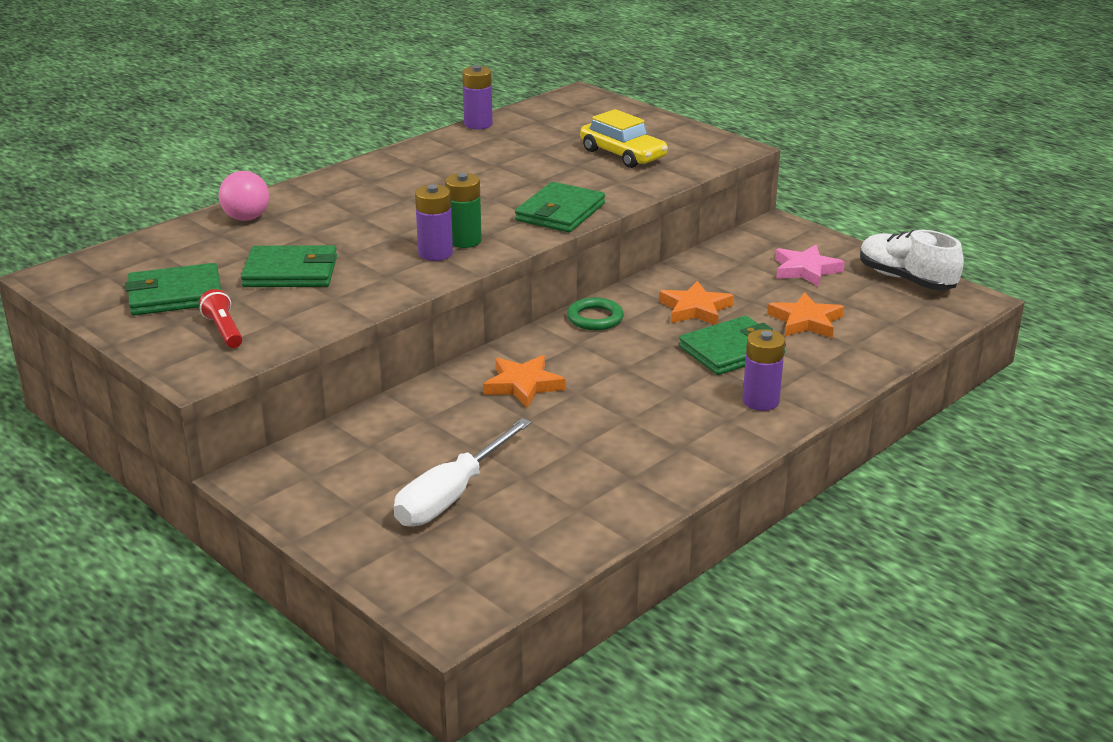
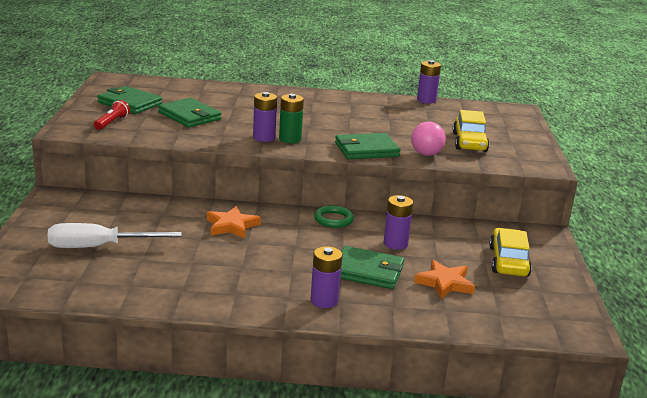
camera: 45 degrees right, 5 degrees down
pink ball [219,171,269,221] -> pink ball moved to [411,121,446,156]
orange star [659,281,734,325] -> purple battery [384,195,413,250]
pink star [775,245,845,287] -> yellow car [489,228,532,277]
white shoe [860,230,964,290] -> none

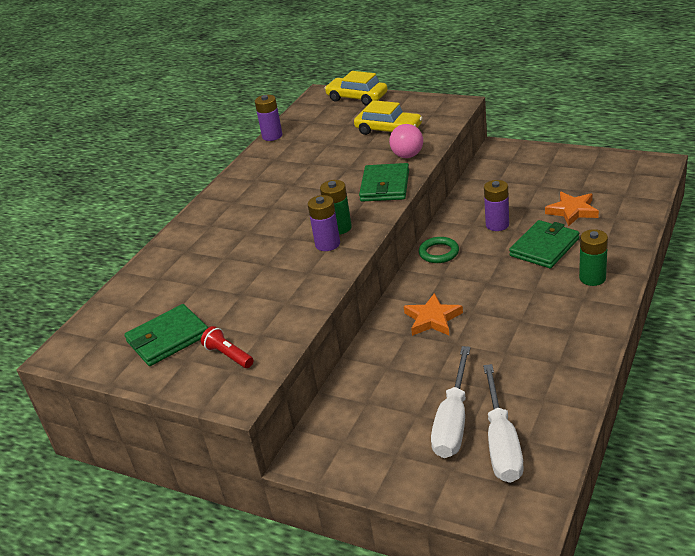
camera: 60 degrees left, 10 degrees up
green wallet [158,98,221,128] -> none
purple battery [311,246,342,308] -> green battery [579,229,608,286]
yellow car [489,228,532,277] -> yellow car moved to [325,71,388,106]
none -> white screwdriver [483,364,524,483]

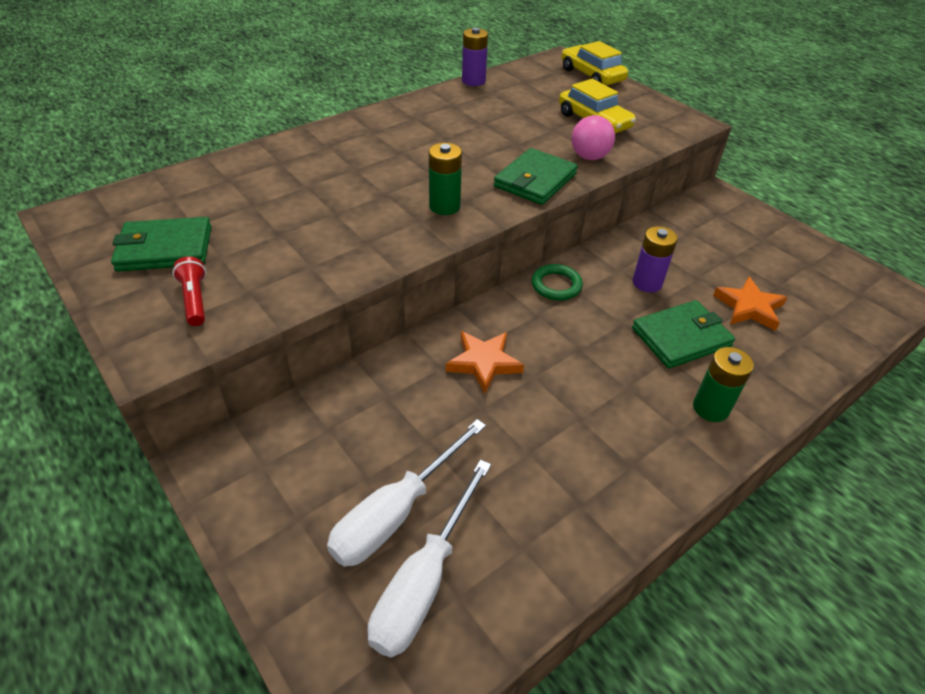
camera: 20 degrees right, 10 degrees up
purple battery [308,195,340,251] -> none

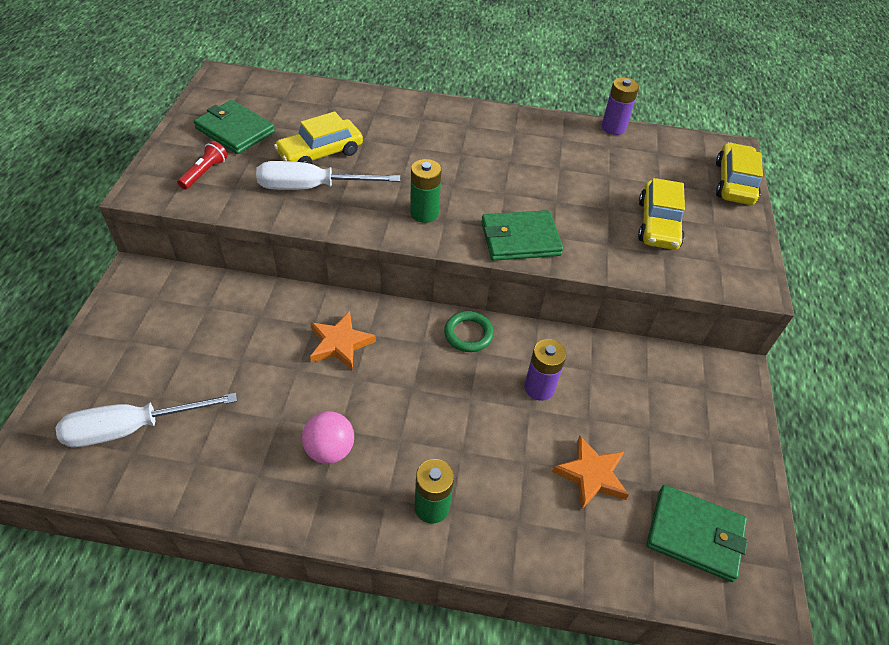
camera: 45 degrees right, 5 degrees up
white screwdriver [327,419,486,567] -> white screwdriver moved to [256,161,400,190]
pink ball [571,115,615,160] -> pink ball moved to [302,411,354,464]
green wallet [632,300,735,368] -> green wallet moved to [646,485,748,582]
none -> yellow car [274,111,363,164]

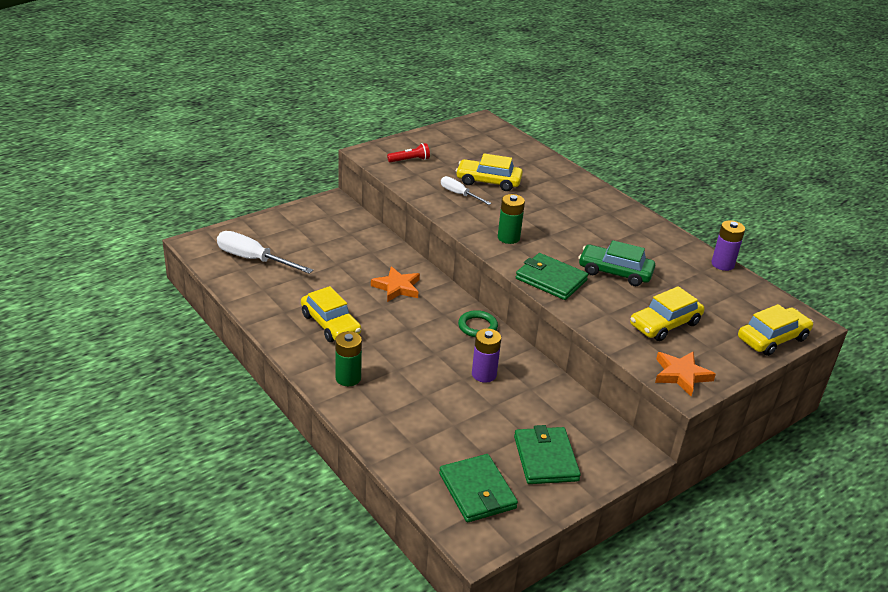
camera: 45 degrees right, 15 degrees down
green wallet [194,100,275,154] -> green wallet moved to [514,425,581,484]
white screwdriver [256,161,400,190] -> white screwdriver [441,176,491,205], size x0.59
pink ball [302,411,354,464] -> yellow car [301,286,361,342]
orange star [552,436,629,510] -> orange star moved to [655,352,716,396]
none -> green car [579,240,655,286]

